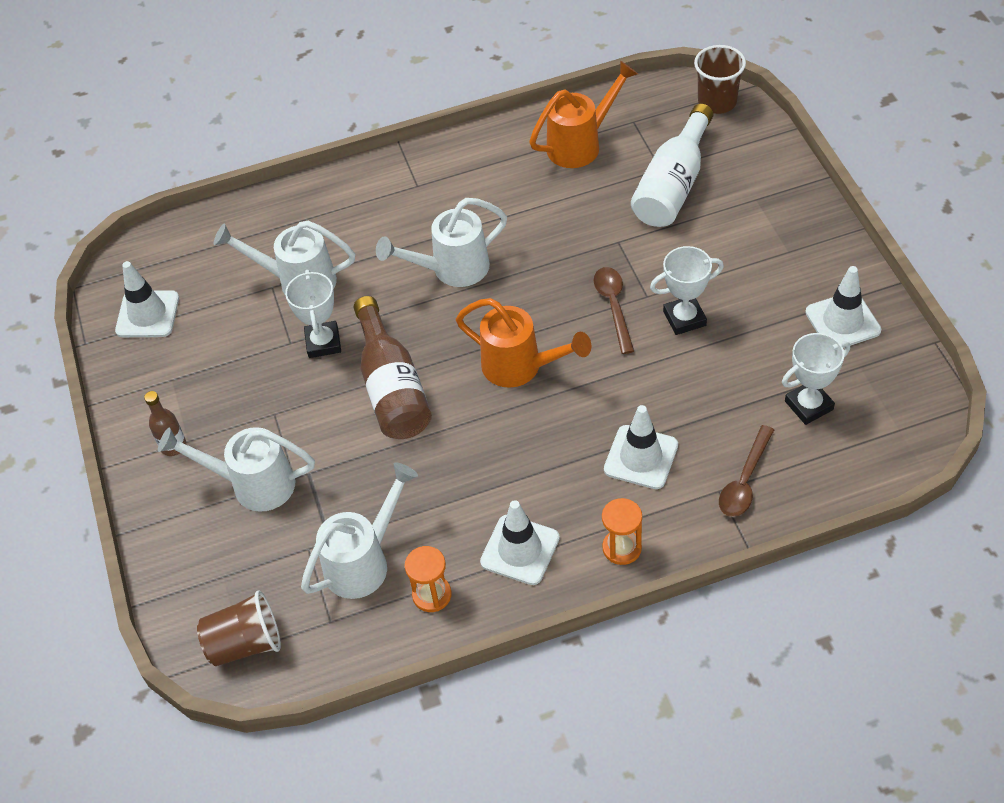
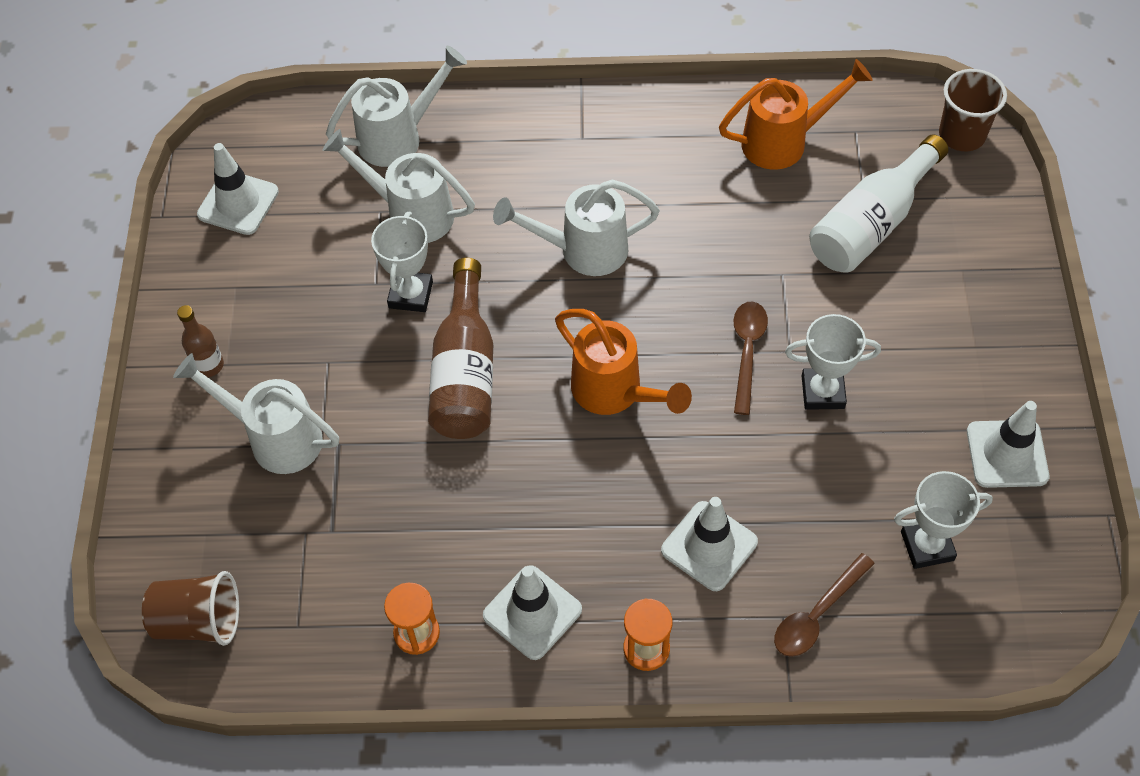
camera: 15 degrees right, 5 degrees up
white watering can [301,462,418,599] -> white watering can moved to [326,46,467,167]

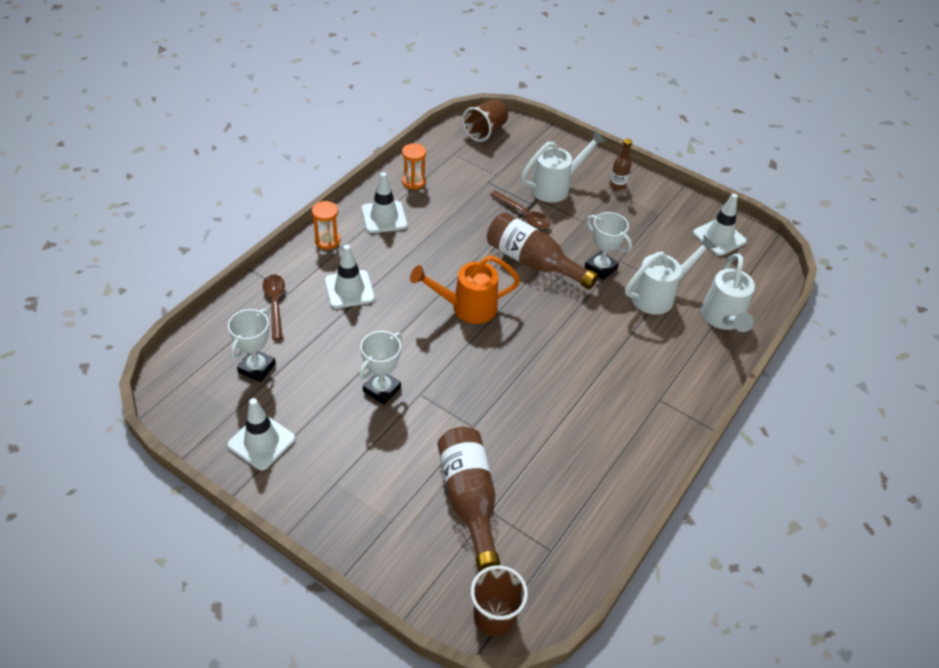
camera: 120 degrees right, 10 degrees down
white watering can [493,180,660,276] -> none
orange watering can [719,59,872,170] -> none
brown spoon [734,301,768,415] -> brown spoon moved to [490,191,551,229]
white bottle [809,135,948,273] -> brown bottle [437,427,500,571]

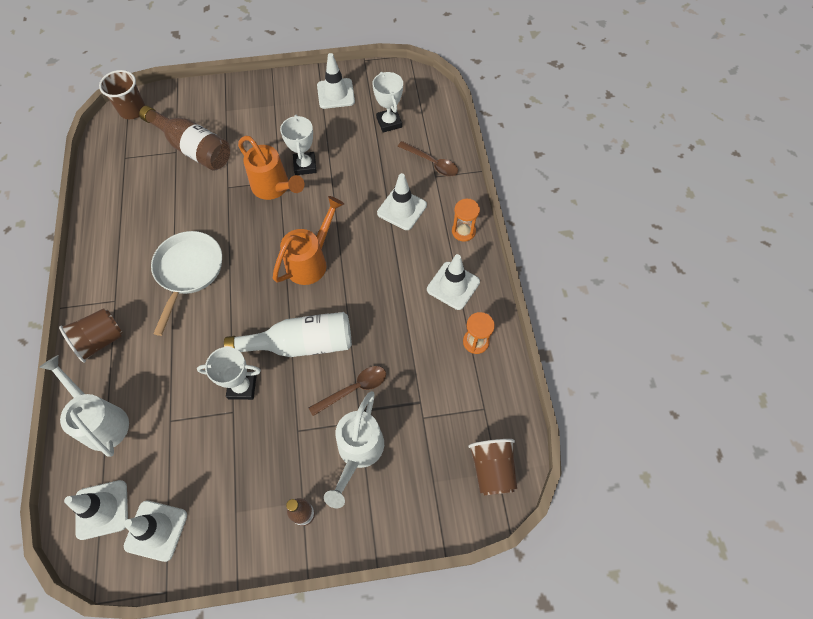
camera: 140 degrees right, 15 degrees up
brown bottle [487,212,598,290] -> white bottle [224,312,352,357]
brown spoon [490,191,551,229] -> brown spoon turned 150 degrees clockwise [308,366,386,416]
white watering can [625,235,717,315] -> none
none -> brown cup [59,308,123,363]
none -> white traffic cone [64,480,128,540]
none -> white pan [151,231,222,336]
none -> orange watering can [238,136,304,200]

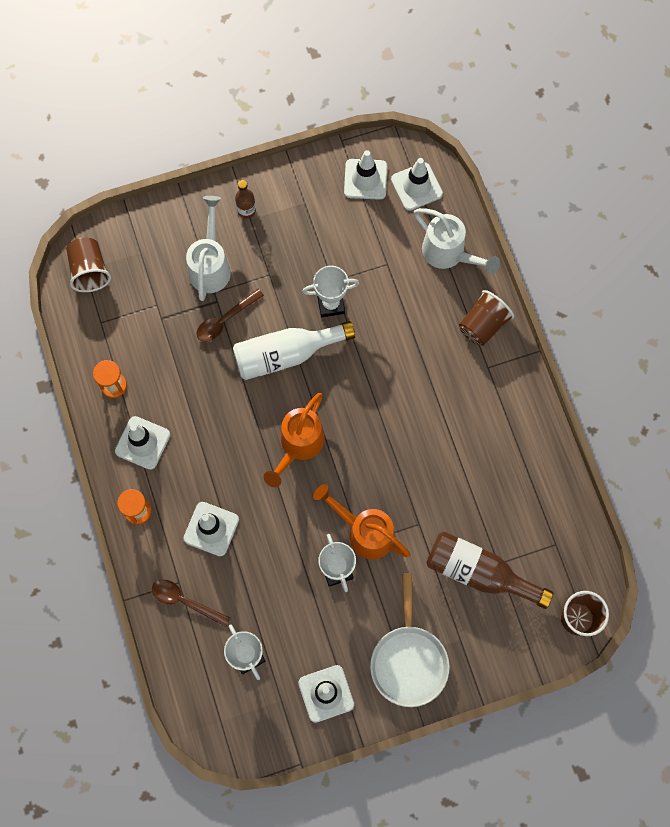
camera: 170 degrees right, 10 degrees up
white pan [151,231,222,336] -> white pan moved to [370,573,450,707]

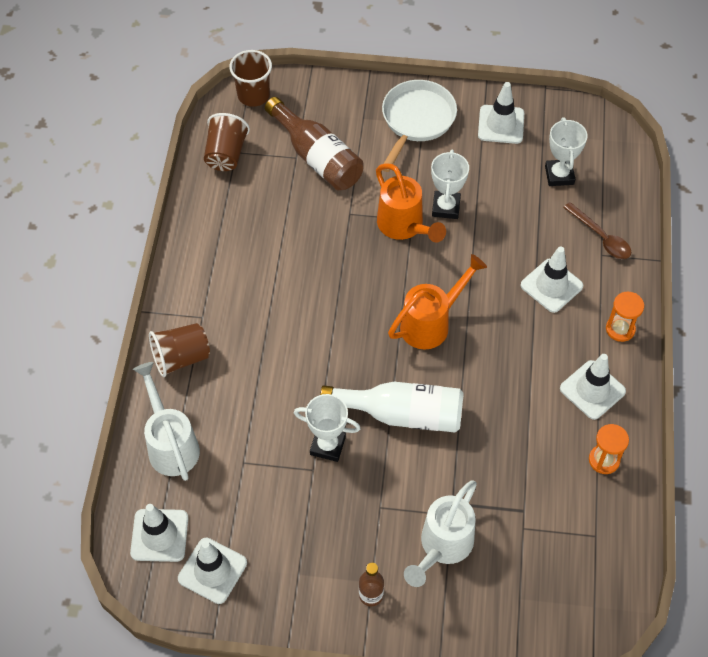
camera: 155 degrees left, 15 degrees down
brown cup [67,237,111,292] -> brown cup moved to [204,113,250,171]
brown spoon [196,289,264,342] -> none

